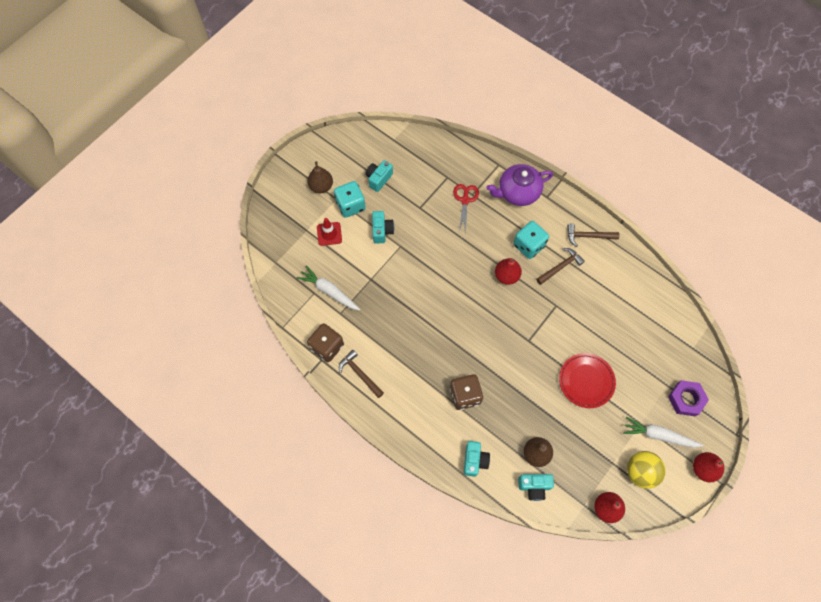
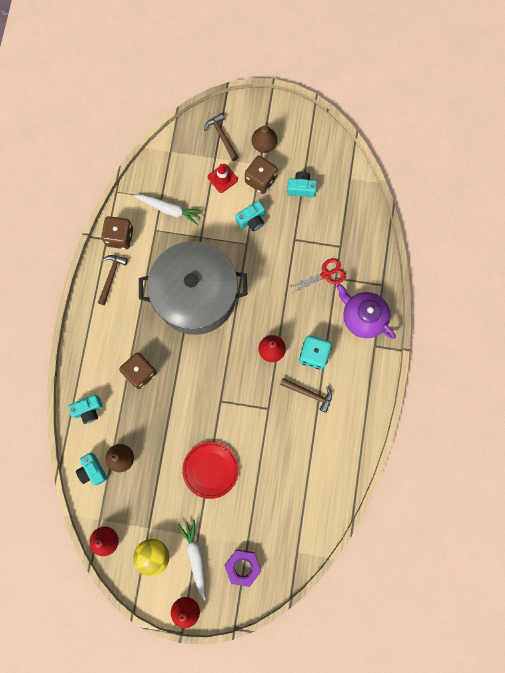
camera: 60 degrees right, 10 degrees up
white carrot [297,265,360,311] -> white carrot turned 105 degrees clockwise [134,195,203,225]
turquoise dice [334,181,366,218] -> brown dice [245,156,278,194]
brown hammer [567,224,620,247] -> brown hammer moved to [204,113,239,161]
none -> grey pot [139,241,247,335]

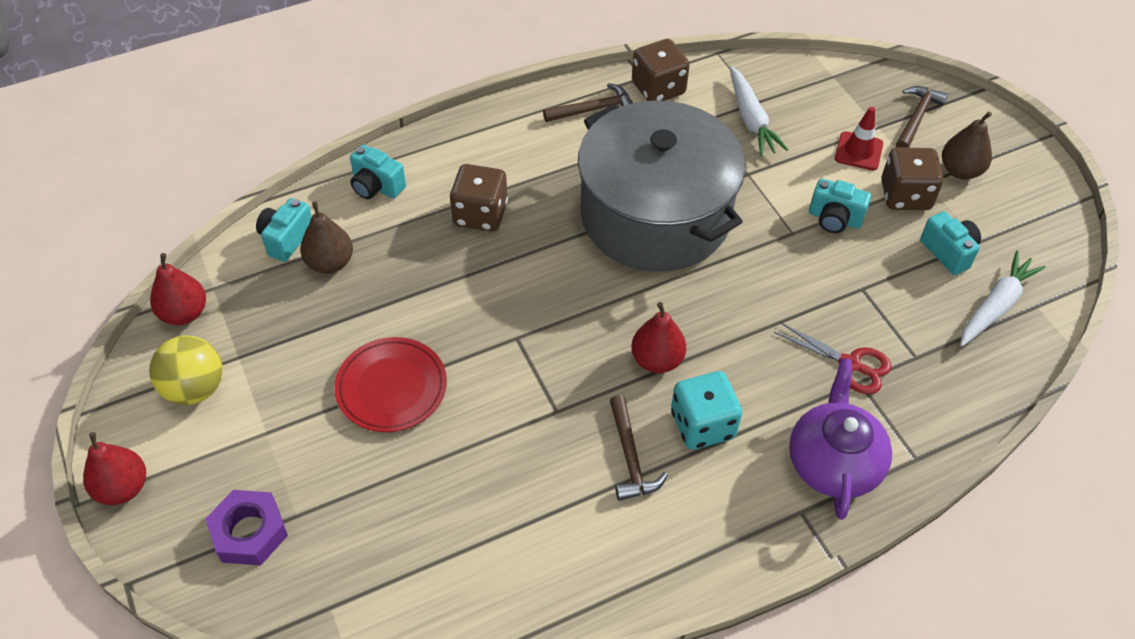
camera: 55 degrees right, 25 degrees down
white carrot [177,520,206,601] -> white carrot moved to [960,251,1046,347]

